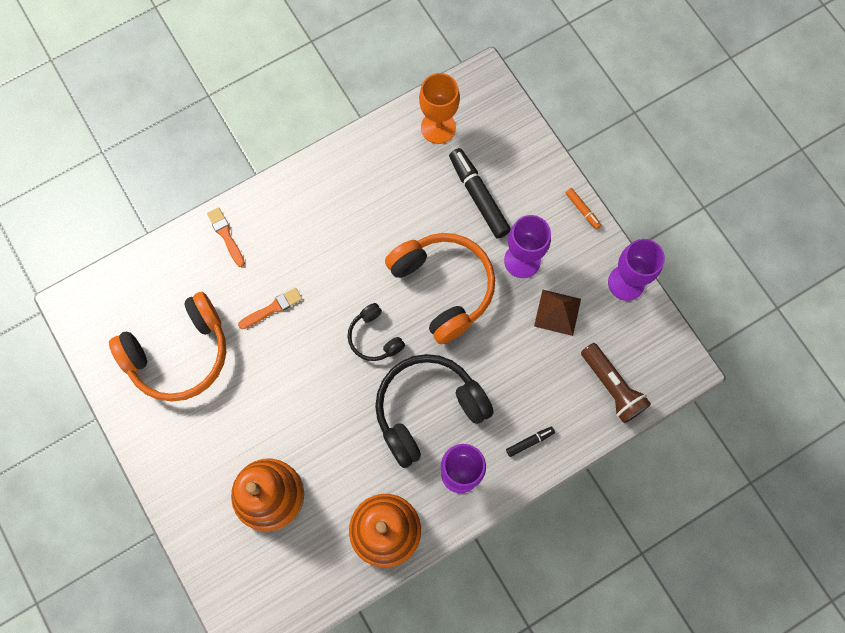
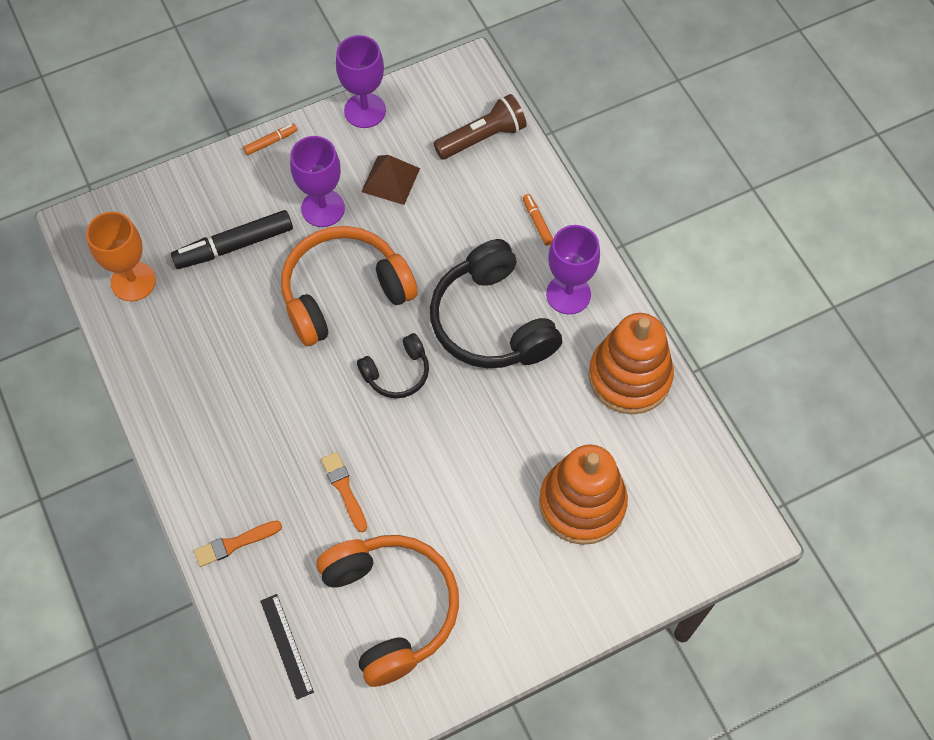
camera: 85 degrees left, 10 degrees down
black marker [506,427,555,457] -> orange marker [523,194,553,246]
none -> black ruler [260,594,314,700]

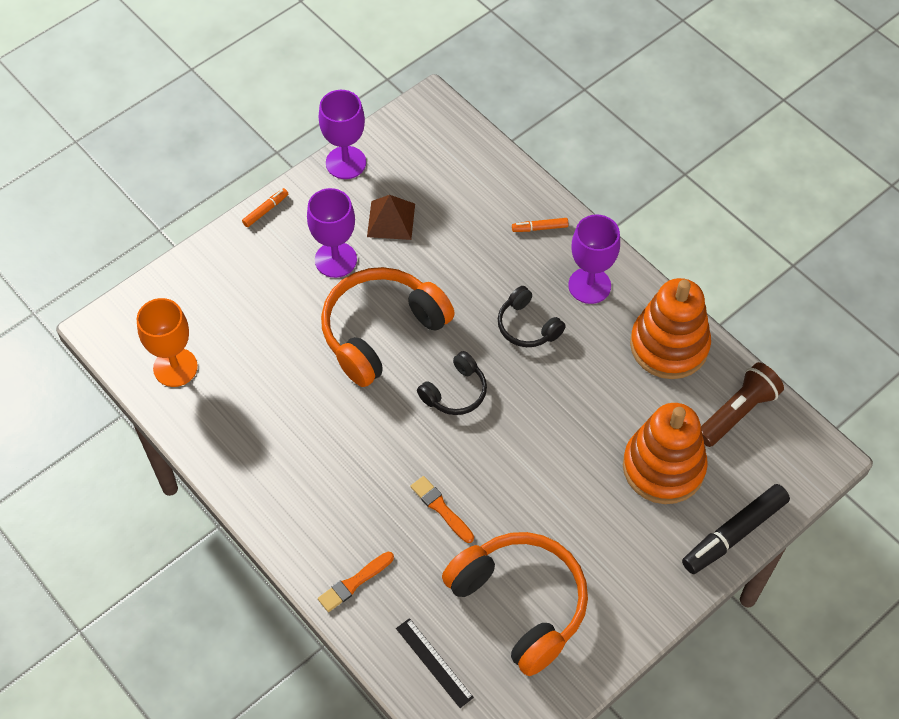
camera: 15 degrees left, 5 degrees down
black marker [171,210,293,269] -> black marker moved to [682,484,790,574]
black headphones [430,239,562,368] -> black headphones [498,286,566,347], size x0.52
brown flashlight [433,94,527,159] -> brown flashlight moved to [701,362,784,447]
orange marker [523,194,553,246] -> orange marker turned 60 degrees counterclockwise [512,218,569,232]

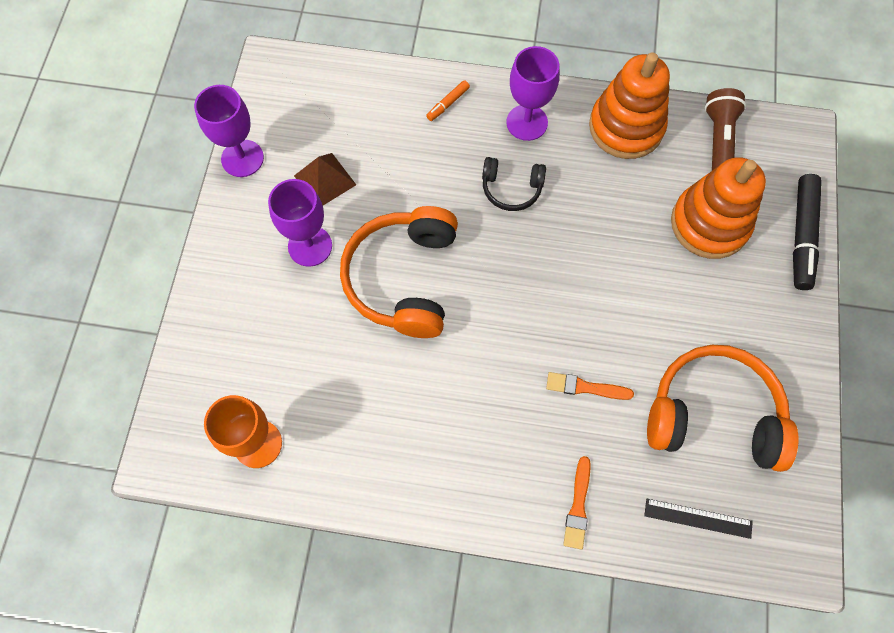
camera: 40 degrees left, 10 degrees up
orange marker [242,188,288,227] -> none
black headphones [417,351,487,415] -> none

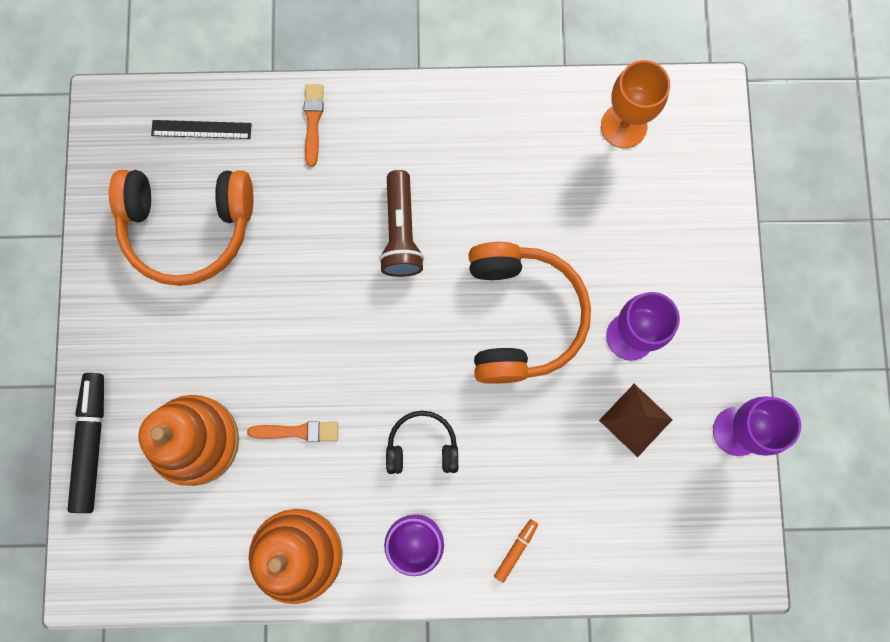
camera: 170 degrees right, 10 degrees up
orange brush [546,372,634,400] -> orange brush moved to [247,421,338,442]
brown flashlight [705,88,746,170] -> brown flashlight moved to [379,170,424,277]

